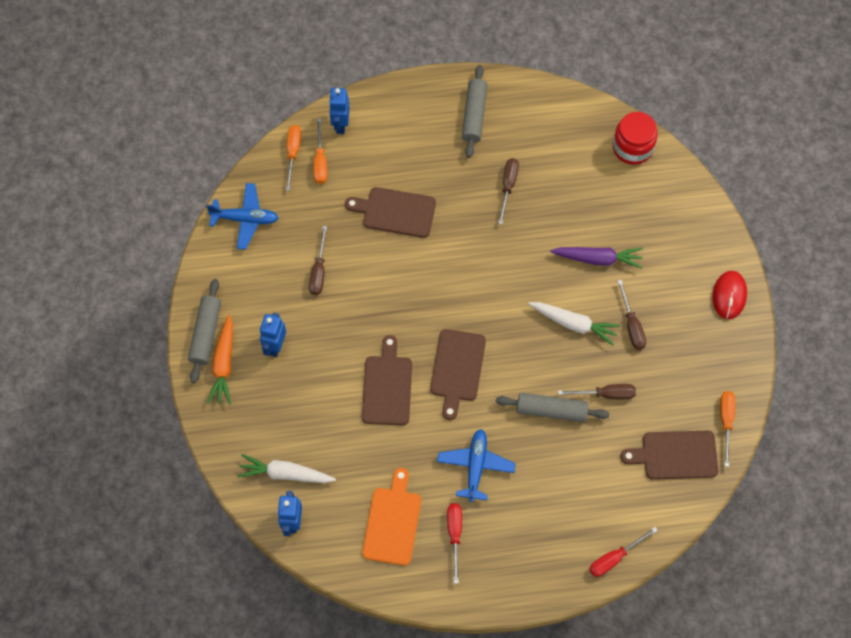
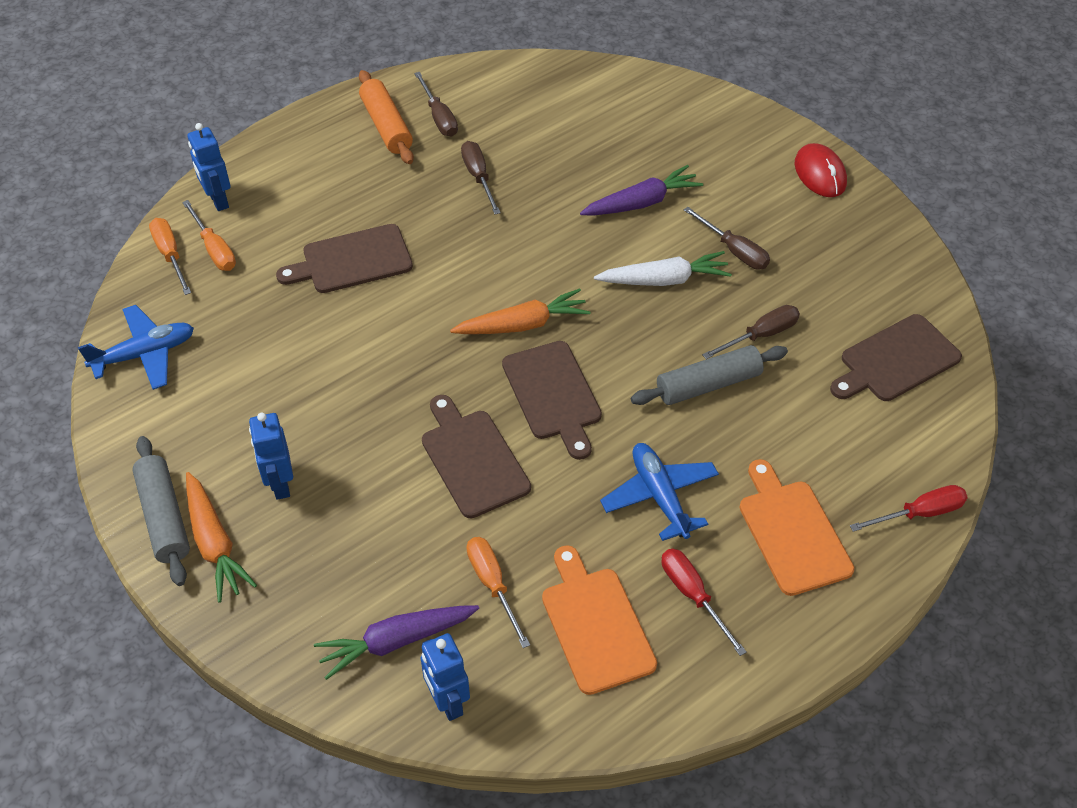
camera: 30 degrees left, 15 degrees down
white carrot [237,454,336,483] -> purple carrot [314,605,479,680]
brown screwdriver [309,226,327,295] -> brown screwdriver moved to [414,72,458,137]
grey rolling pin [462,65,487,158] -> orange rolling pin [359,70,414,164]
red screwdriver [589,527,658,577] -> red screwdriver turned 135 degrees counterclockwise [850,485,968,532]
red jar [613,112,658,165] -> none
orange screwdriver [720,391,736,467] -> orange screwdriver moved to [466,537,530,648]
none -> orange carrot [450,288,590,334]
none -> orange cutting board [739,459,854,596]

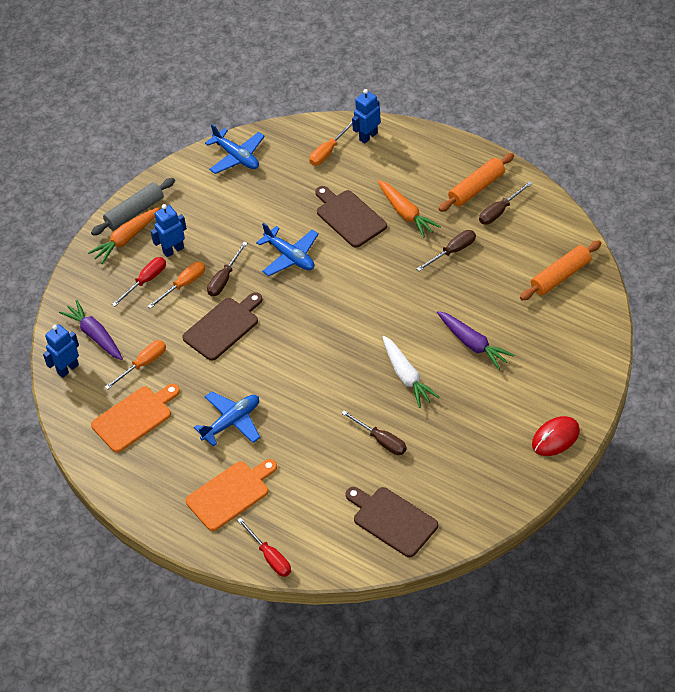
camera: 75 degrees right, 0 degrees up
orange screwdriver [149,218,191,295] -> orange screwdriver moved to [148,262,205,309]
orange carrot [450,288,590,334] -> orange carrot moved to [378,180,441,238]
brown cutting board [502,341,602,460] -> none
grey rolling pin [631,345,788,405] -> none
red screwdriver [662,549,746,656] -> red screwdriver moved to [112,257,166,306]
brown screwdriver [684,207,770,270] -> brown screwdriver moved to [207,242,247,296]
none -> blue plane [256,222,319,276]
none -> orange rolling pin [520,240,602,300]

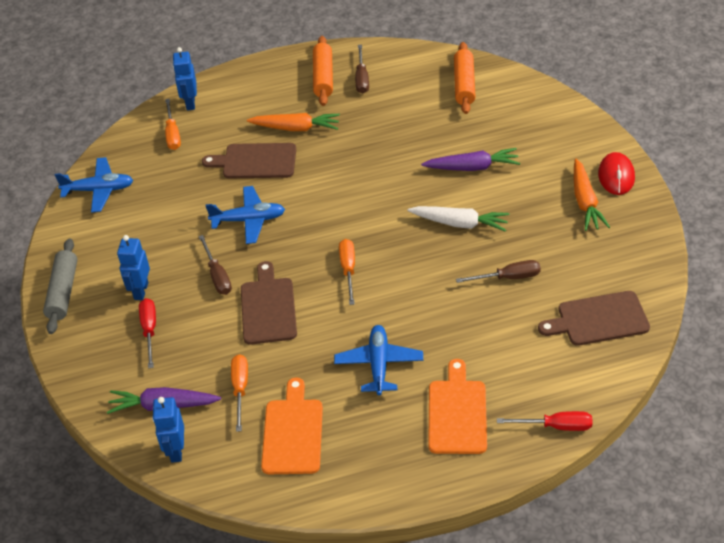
camera: 50 degrees left, 5 degrees down
orange carrot [88,207,161,264] -> orange carrot moved to [574,158,610,231]
orange screwdriver [148,262,205,309] -> orange screwdriver moved to [339,239,355,305]
brown screwdriver [417,230,476,271] -> none

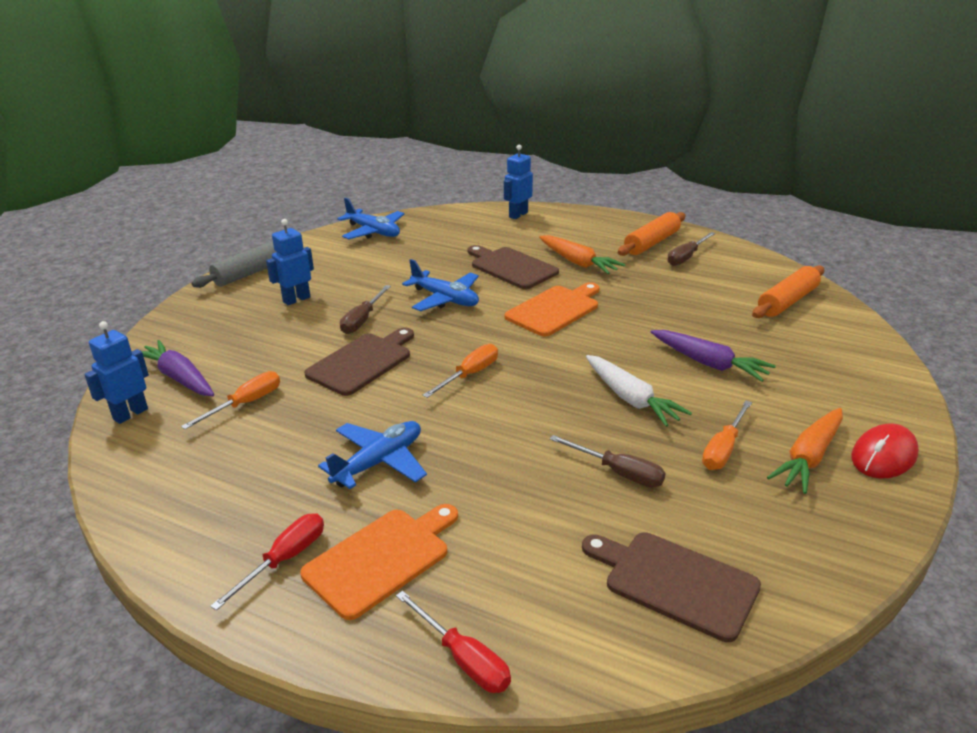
camera: 40 degrees right, 15 degrees down
red screwdriver [139,298,156,369] -> red screwdriver moved to [210,514,324,611]
orange screwdriver [165,99,181,150] -> orange screwdriver moved to [702,400,752,470]
orange cutting board [261,377,323,474] -> orange cutting board moved to [505,282,600,336]

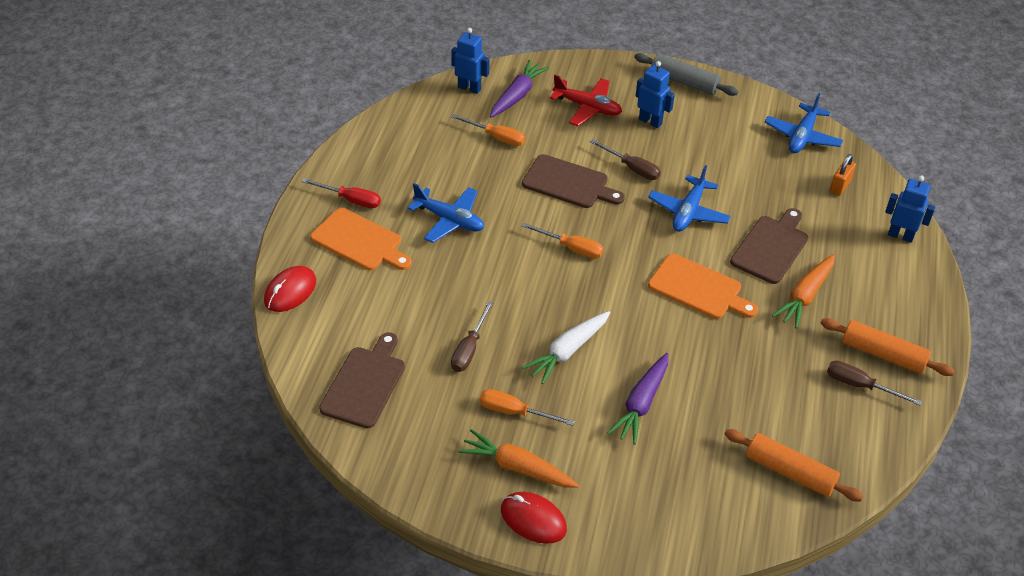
camera: 75 degrees right, 15 degrees up
brown screwdriver [340,285,391,334] -> brown screwdriver turned 150 degrees counterclockwise [590,139,661,180]
red screwdriver [396,591,511,693] -> red mouse [264,266,316,312]
none -> red plane [550,75,622,126]
none -> orange padlock [830,154,856,196]

